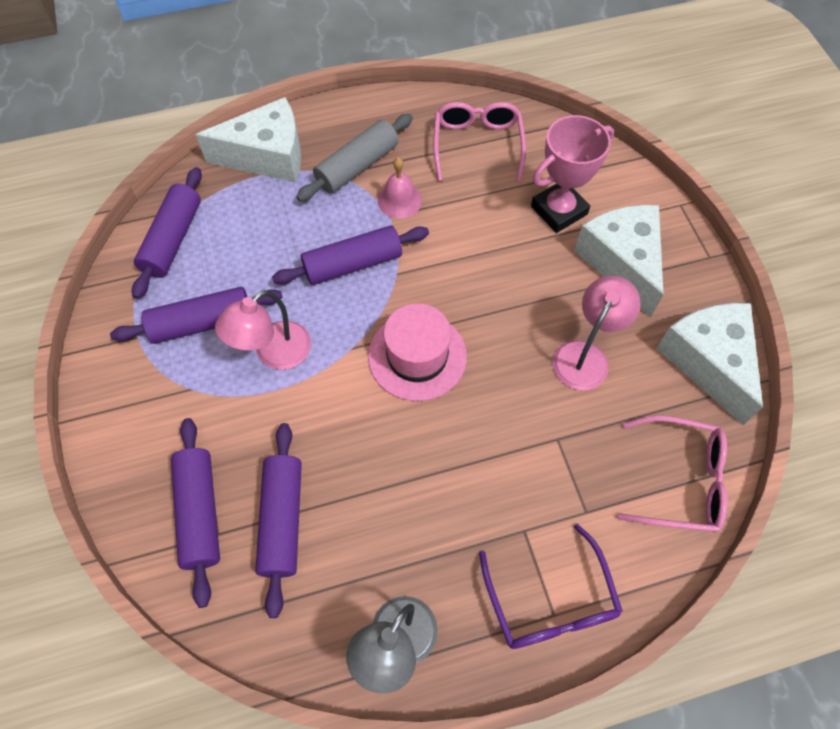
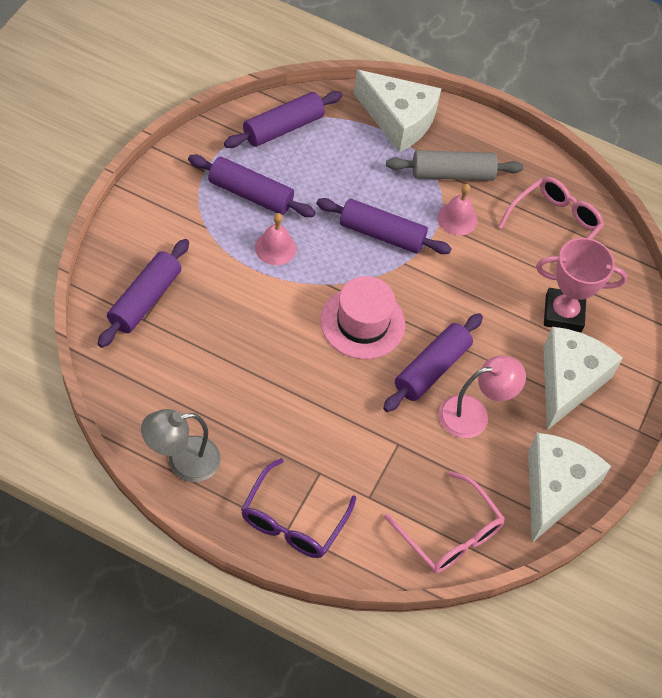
camera: 35 degrees right, 5 degrees down
pink lamp [215,290,311,370] -> pink bell [255,213,296,265]
purple rolling pin [255,423,302,618] -> purple rolling pin moved to [383,313,483,412]

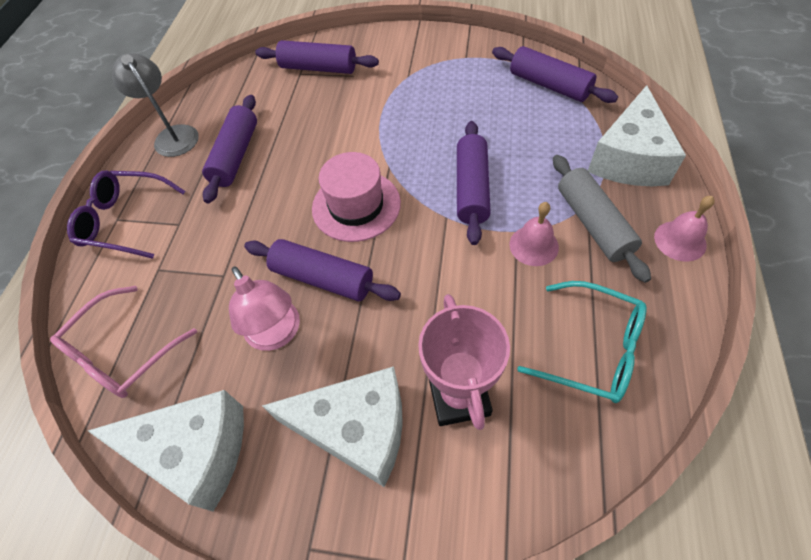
camera: 85 degrees right, 0 degrees up
purple rolling pin [188,155,316,217] -> purple rolling pin moved to [202,95,257,204]
pink bell [255,213,296,265] -> pink bell moved to [654,196,715,262]
pink glasses [498,177,604,270] -> turquoise glasses [517,281,647,403]

